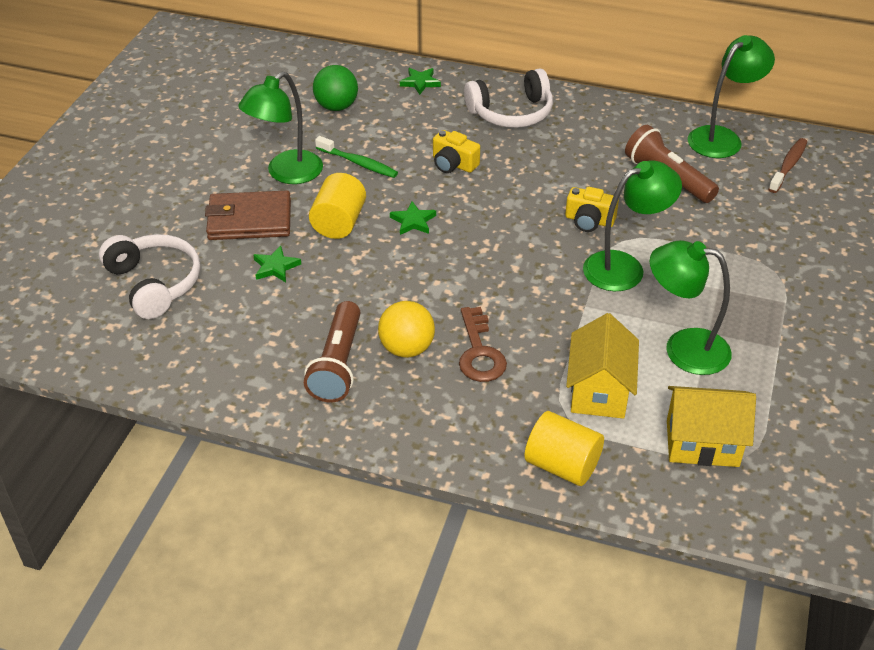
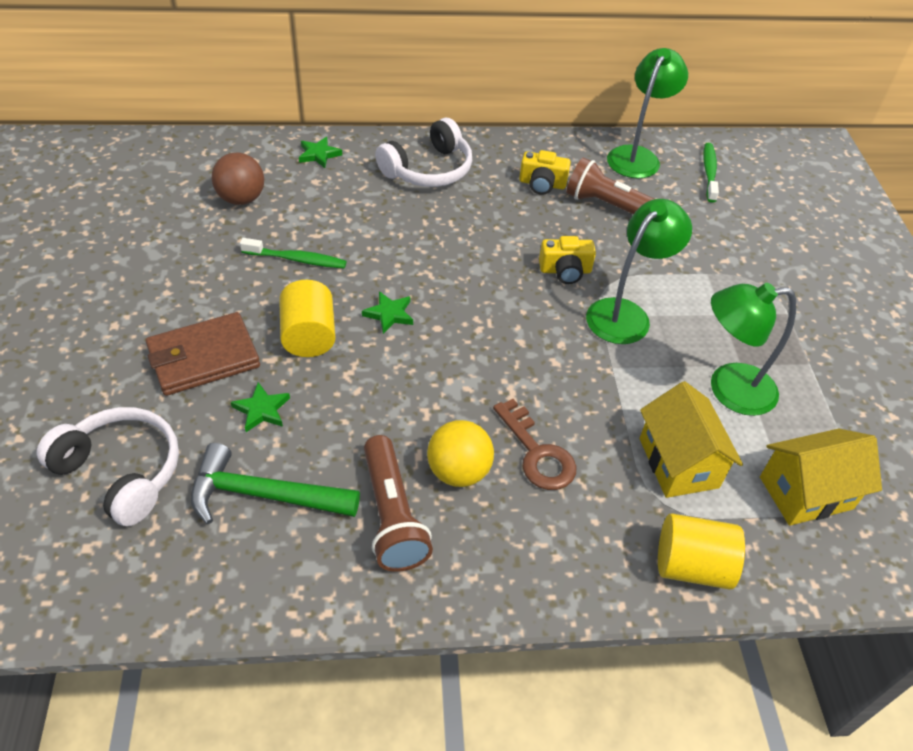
camera: 25 degrees left, 5 degrees up
green lamp [238,72,323,184] -> none
green ball [313,65,358,111] -> brown ball [212,152,264,205]
yellow camera [433,130,480,173] -> yellow camera moved to [519,150,571,195]
brown toothbrush [768,138,807,193] -> green toothbrush [703,143,719,203]
none -> green hammer [191,443,360,524]

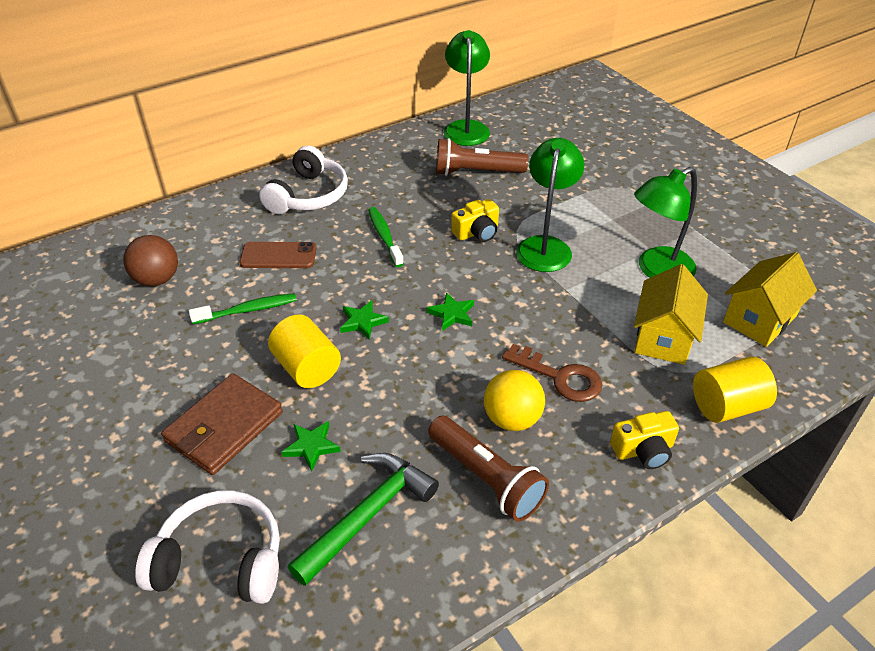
camera: 25 degrees left, 5 degrees down
green hammer [191,443,360,524] -> green hammer turned 150 degrees clockwise [288,453,439,586]
green star [299,137,342,168] -> green star moved to [427,292,474,331]
yellow camera [519,150,571,195] -> yellow camera moved to [610,411,679,469]
yellow house [640,381,743,498] -> yellow house turned 60 degrees clockwise [634,264,708,365]
green toothbrush [703,143,719,203] -> green toothbrush moved to [368,207,404,267]
none -> brown phone [239,242,317,268]

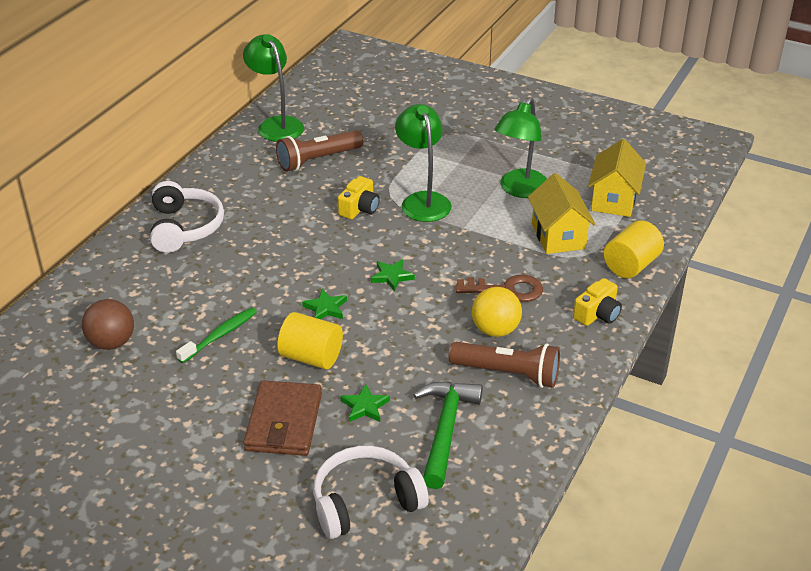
camera: 30 degrees left, 5 degrees down
brown phone [239,242,317,268] -> none
green toothbrush [368,207,404,267] -> none

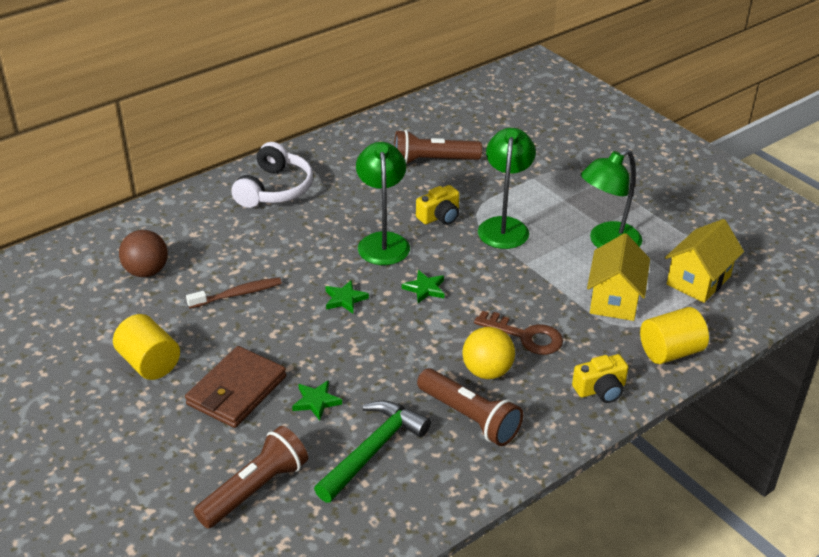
camera: 25 degrees right, 0 degrees up
green toothbrush [176,307,257,363] -> brown toothbrush [186,277,282,308]
green lamp [243,34,304,142] -> green lamp moved to [356,142,410,265]
yellow cylinder [277,312,343,370] -> yellow cylinder moved to [113,314,180,380]
white headphones [313,446,429,539] -> brown flashlight [194,426,308,528]

